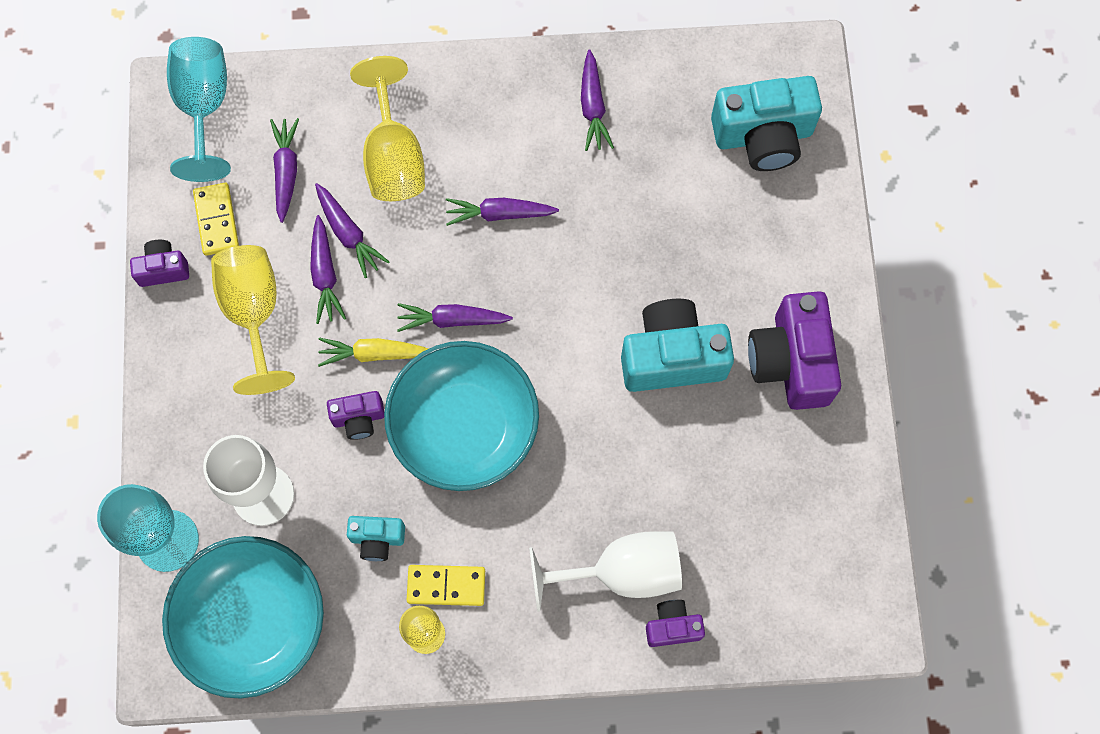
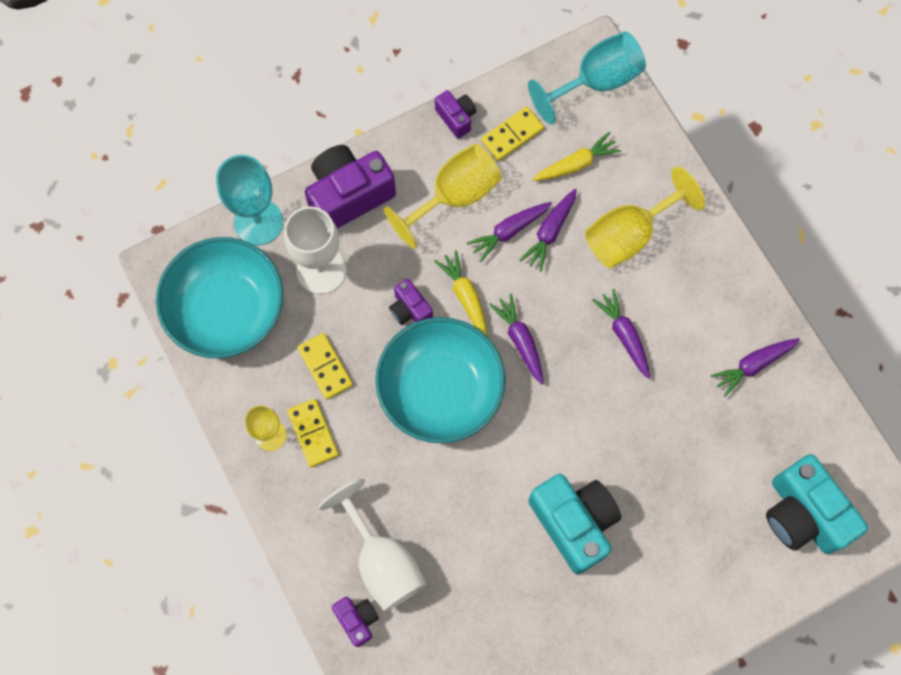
camera: 65 degrees right, 0 degrees up
purple carrot [270,118,299,223] -> yellow carrot [532,132,621,181]
turquoise camera [347,516,405,561] -> yellow domino [297,333,353,400]
purple camera [748,291,841,410] -> purple camera moved to [305,145,396,228]

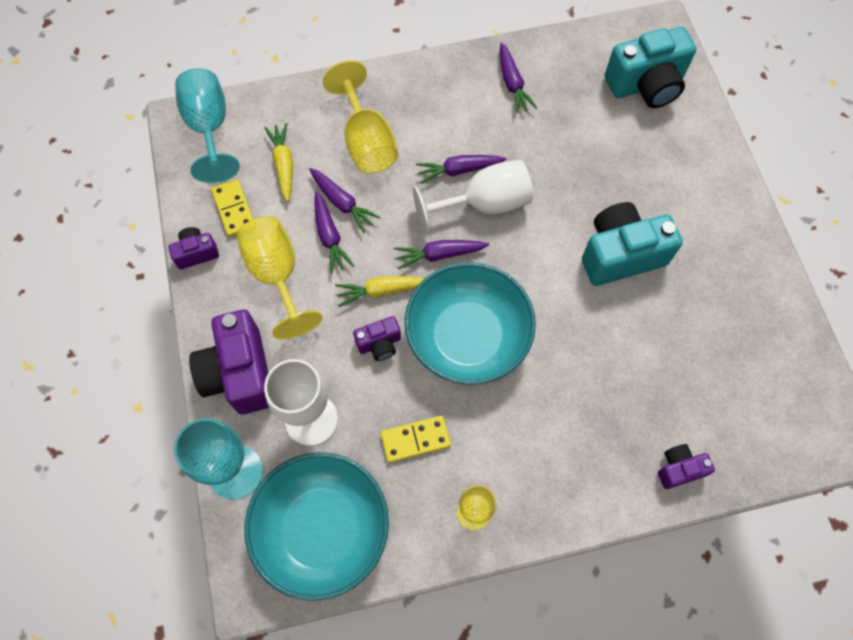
camera: 75 degrees left, 5 degrees down
yellow domino [287,399,339,467] -> none
white goblet [318,479,427,612] -> white goblet moved to [413,160,533,235]

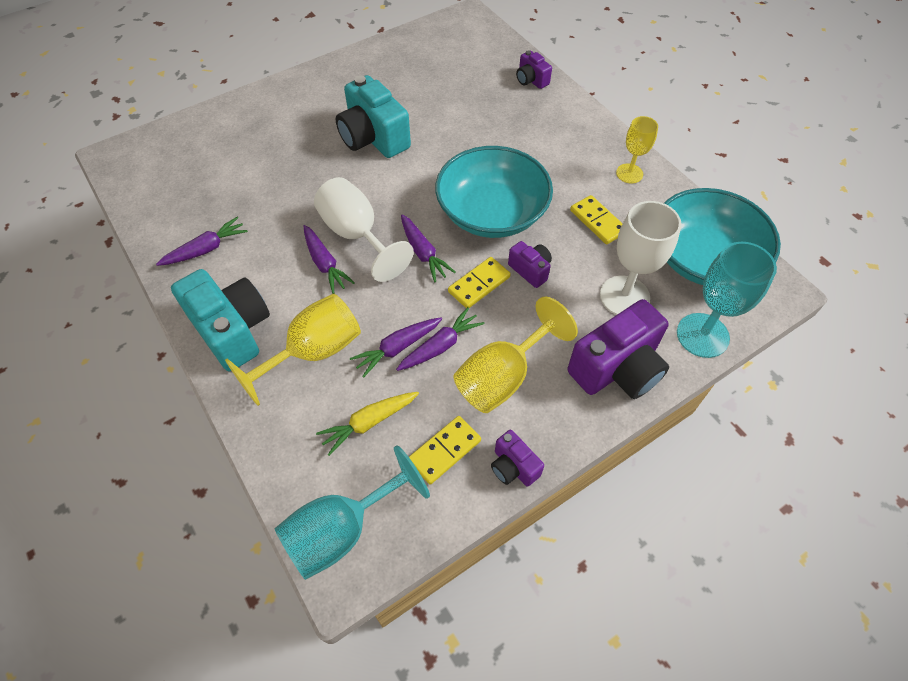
camera: 110 degrees left, 10 degrees down
purple carrot [309,168,381,233] -> purple carrot turned 150 degrees counterclockwise [350,317,442,378]
yellow carrot [335,276,425,307] -> yellow domino [448,257,511,308]
turquoise camera [605,27,696,108] -> turquoise camera moved to [171,269,270,371]

